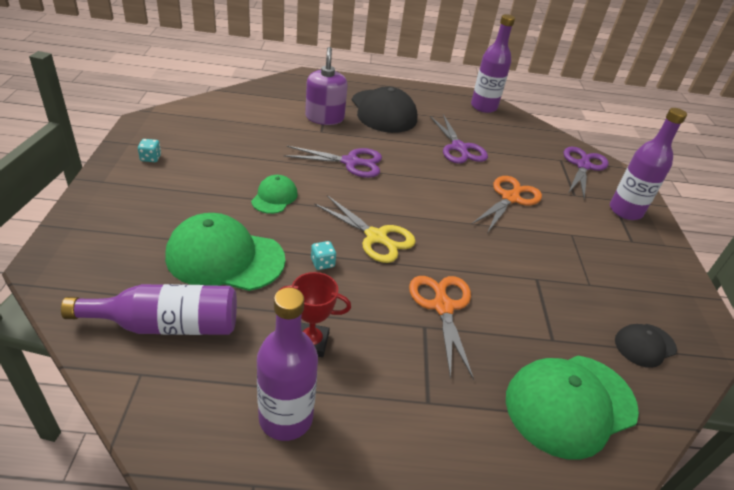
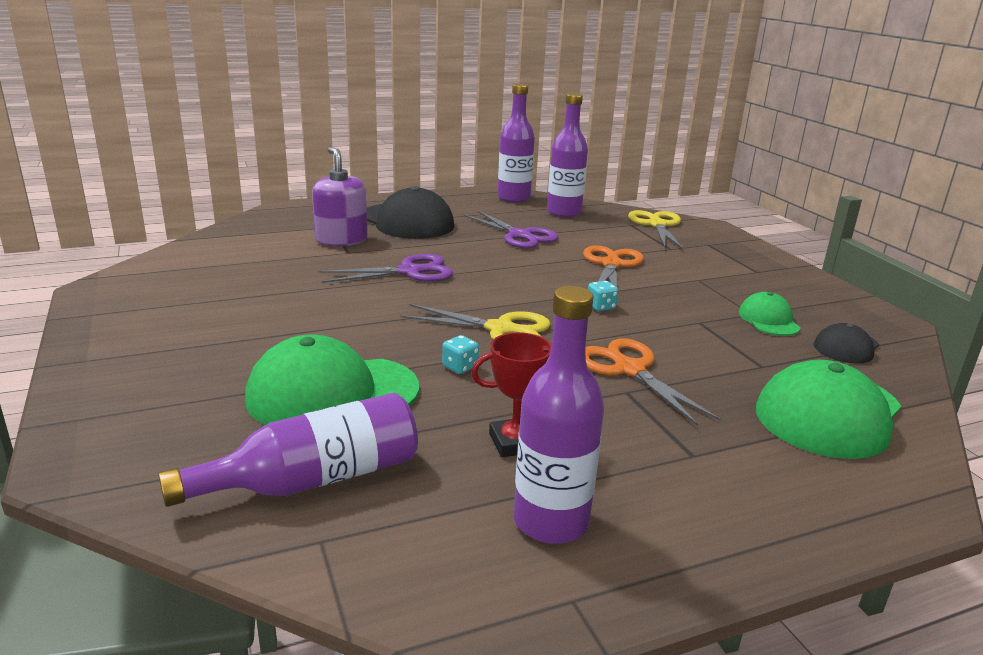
camera: 20 degrees left, 15 degrees down
turquoise dice [138,139,161,162] -> turquoise dice moved to [588,281,618,311]
green cap [251,175,298,214] -> green cap moved to [739,292,801,336]
purple scissors [564,147,609,199] -> yellow scissors [628,210,684,250]
purple bottle [610,108,687,220] -> purple bottle moved to [547,93,588,217]

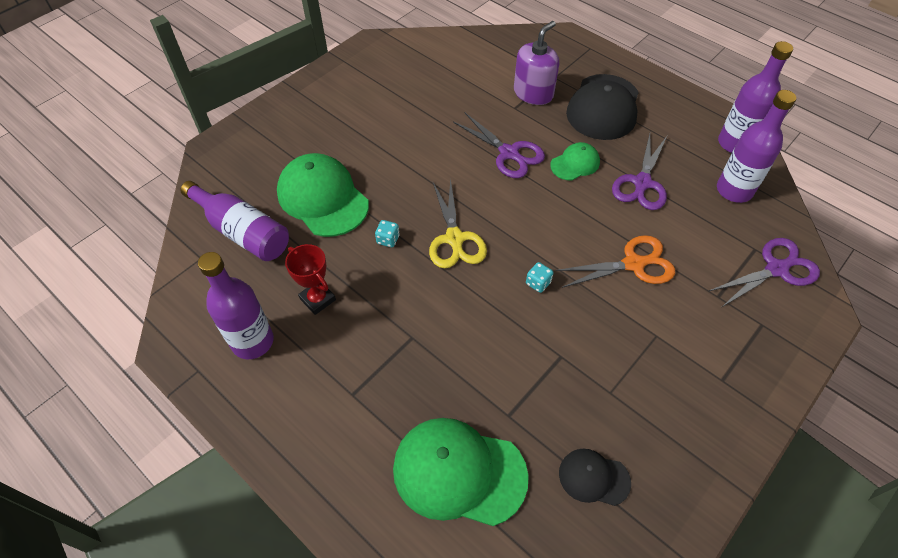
camera: 65 degrees right, 30 degrees up
orange scissors [585,339,721,426] -> none
yellow scissors [628,210,684,250] -> purple scissors [709,238,820,307]
green cap [739,292,801,336] -> green cap moved to [550,142,600,181]

